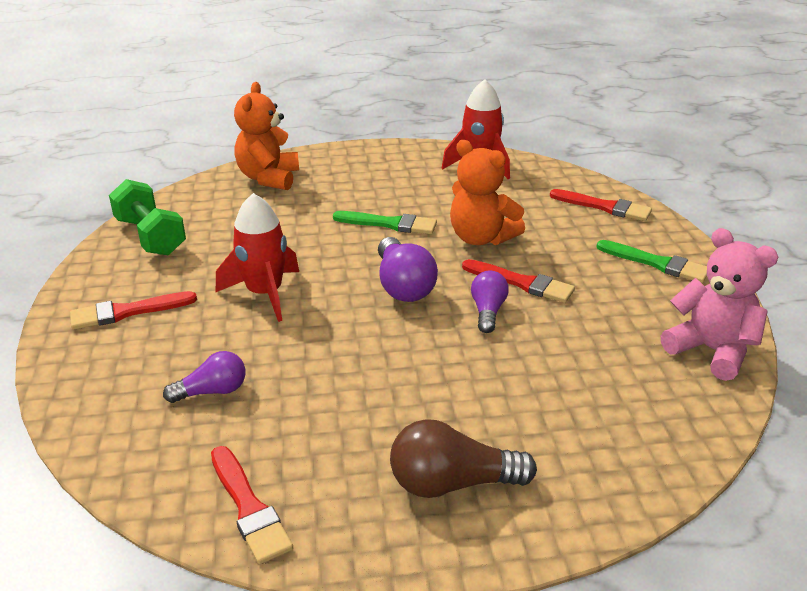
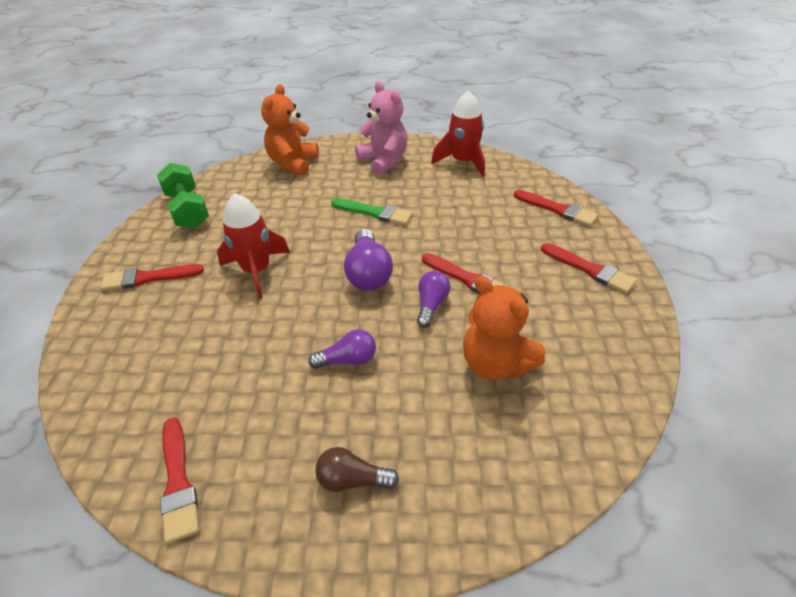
camera: 10 degrees right, 10 degrees up
purple light bulb [163,351,246,403] -> purple light bulb moved to [308,329,376,368]
brown light bulb [390,419,537,498] -> brown light bulb [315,447,399,492], size x0.64
orange teddy bear [450,140,525,245] -> orange teddy bear moved to [463,275,545,380]
green brush [596,240,707,283] -> red brush [541,243,637,294]
pink teddy bear [661,228,778,381] -> pink teddy bear moved to [355,81,408,175]

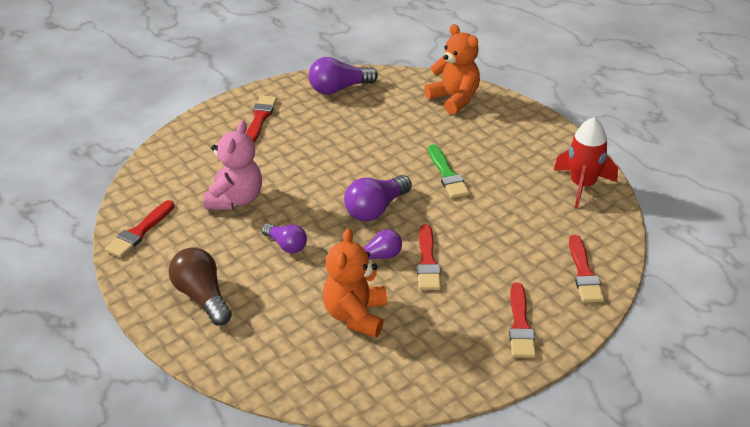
camera: 50 degrees right, 5 degrees down
red brush [100,264,204,291] -> red brush turned 60 degrees clockwise [246,96,277,143]
green dumbbell [157,163,209,229] -> purple light bulb [309,57,378,95]
red rocket [217,193,290,299] -> none
orange teddy bear [261,84,319,176] -> orange teddy bear turned 75 degrees clockwise [424,24,480,115]
brown light bulb [315,447,399,492] -> brown light bulb [169,247,232,325], size x1.56
pink teddy bear [355,81,408,175] -> pink teddy bear moved to [204,121,262,210]

